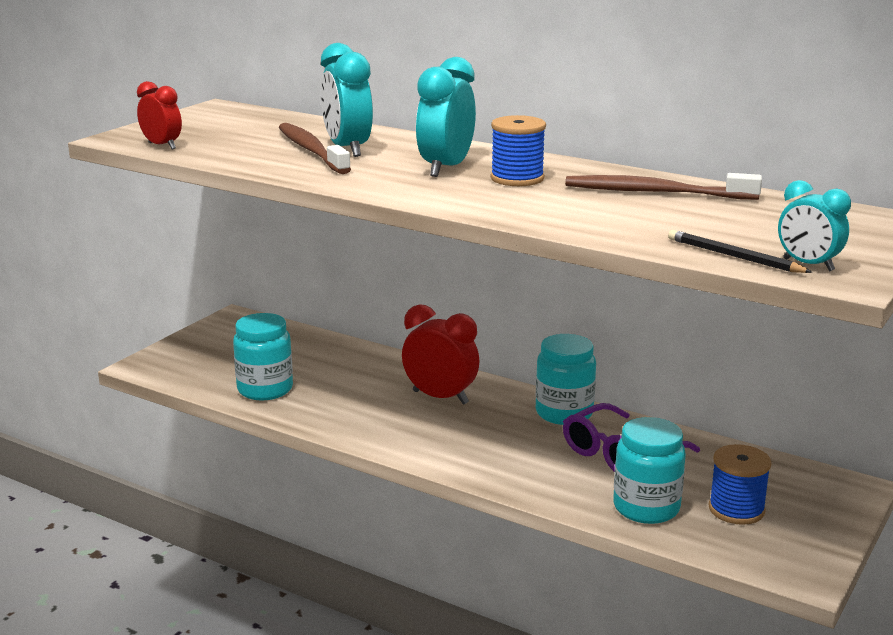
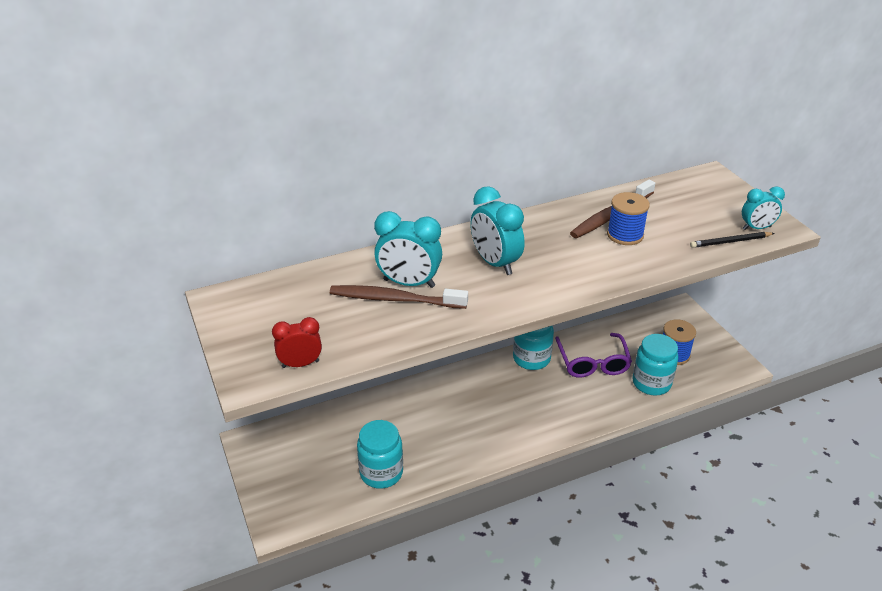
camera: 55 degrees left, 15 degrees up
red clock [402,304,480,405] -> none
blue spool [491,115,546,186] -> blue spool moved to [607,192,650,245]

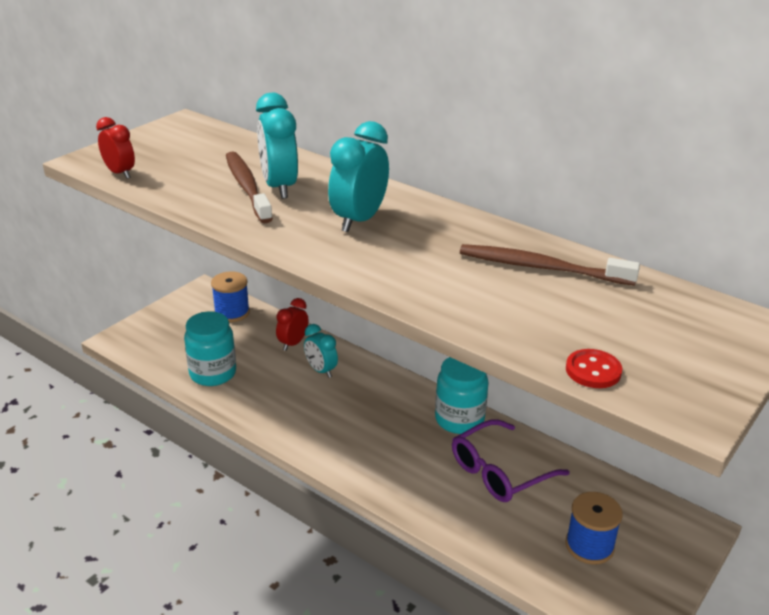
camera: 60 degrees right, 5 degrees down
blue spool [607,192,650,245] -> blue spool moved to [211,272,250,322]
turquoise jar [632,334,678,395] -> none
black pencil [690,232,775,248] -> red button [566,349,622,388]
turquoise clock [742,186,785,230] -> turquoise clock moved to [304,324,338,378]
none -> red clock [276,298,308,351]

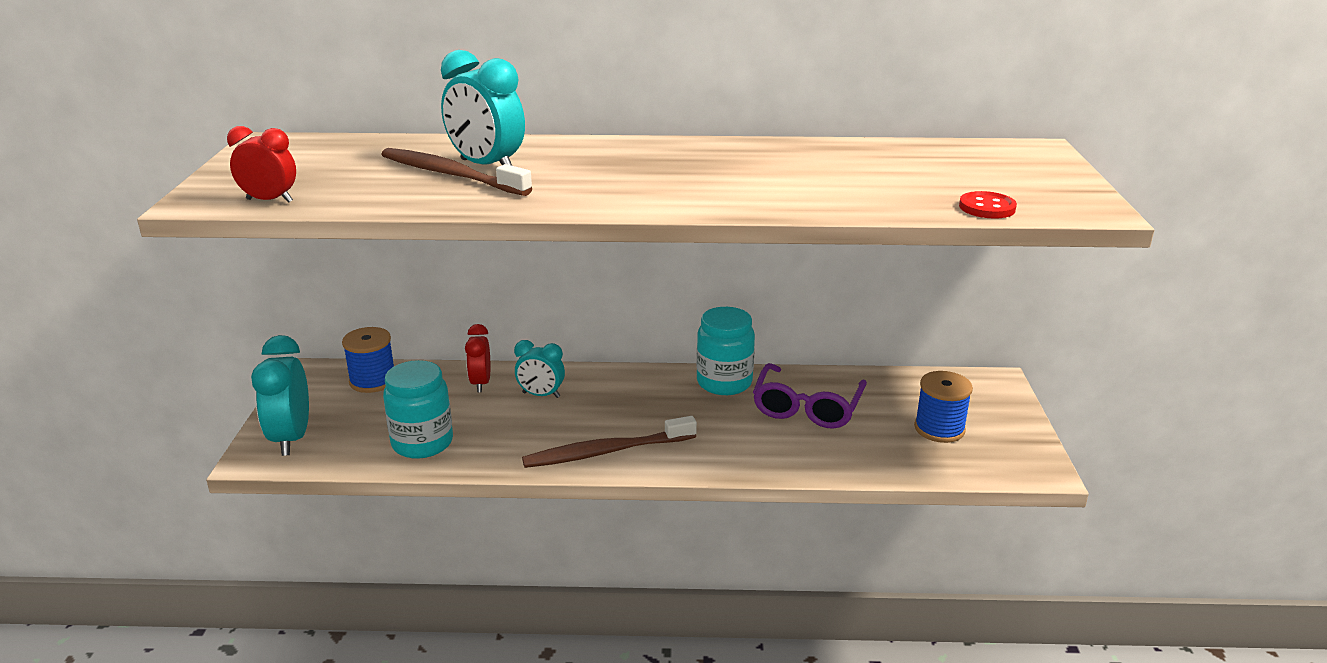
camera: 35 degrees left, 5 degrees down
turquoise clock [328,121,389,232] -> turquoise clock moved to [251,335,309,456]
brown toothbrush [460,244,640,286] -> brown toothbrush moved to [522,416,697,468]

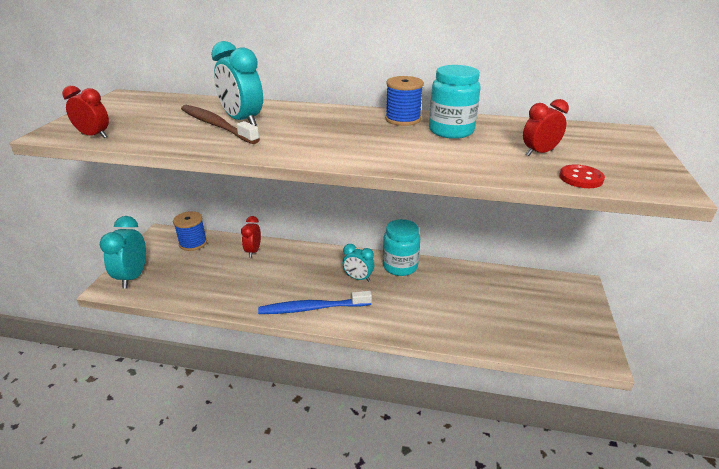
camera: 10 degrees right, 5 degrees up
turquoise jar [383,360,453,459] -> turquoise jar moved to [429,65,481,139]
turquoise clock [514,340,565,398] -> turquoise clock moved to [343,244,374,282]
brown toothbrush [522,416,697,468] -> blue toothbrush [258,291,372,314]
purple glasses [753,363,867,429] -> none
blue spool [914,371,973,443] -> blue spool moved to [385,76,424,126]
none -> red clock [523,99,569,156]

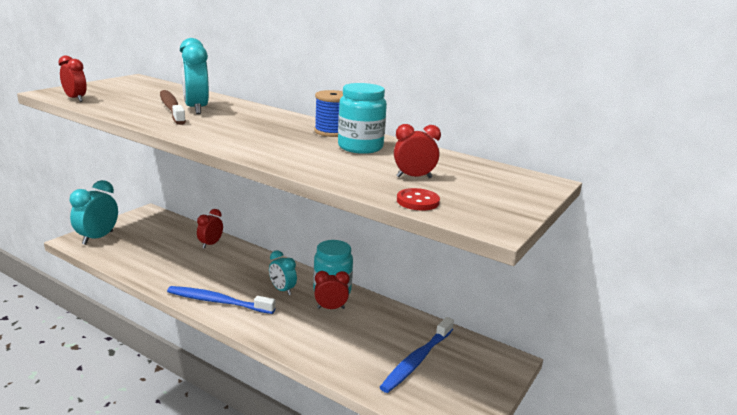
camera: 20 degrees right, 10 degrees down
blue spool [173,211,207,251] -> none
none -> red clock [314,271,350,309]
none -> blue toothbrush [380,317,454,393]

